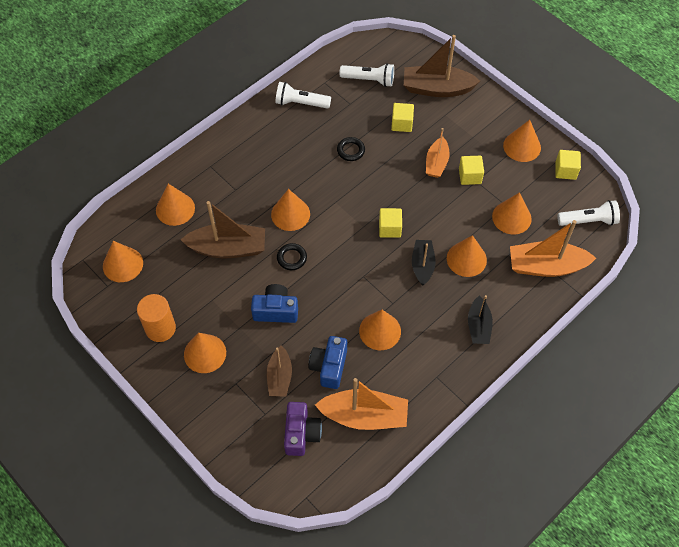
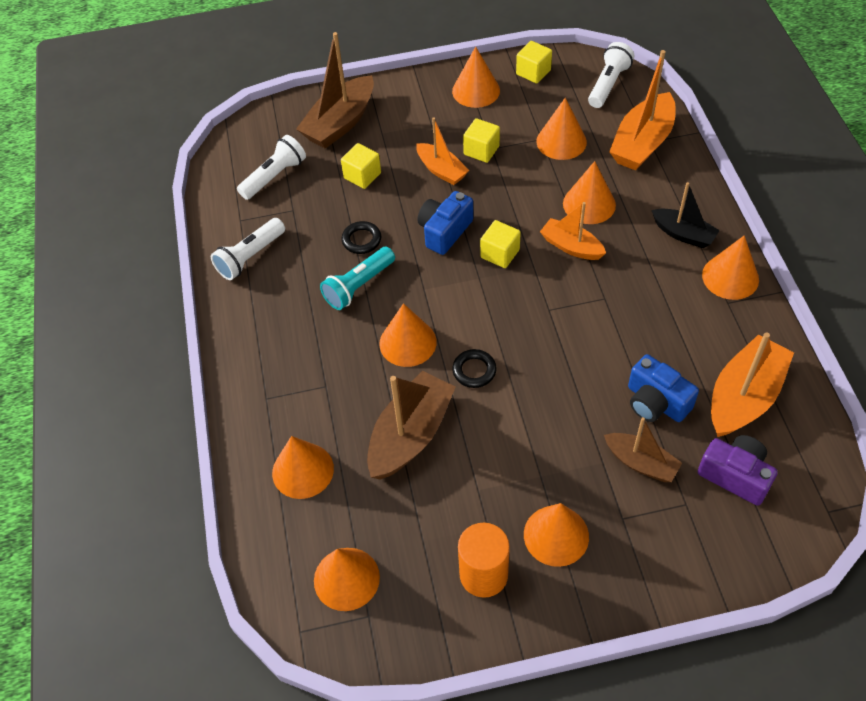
camera: 55 degrees left, 5 degrees down
blue camera [251,284,298,323] -> blue camera moved to [417,191,474,255]
orange cone [359,310,401,350] -> orange cone moved to [702,236,759,300]
black boat [412,240,436,286] -> orange boat [540,202,606,260]
none -> turquoise flashlight [320,247,395,310]

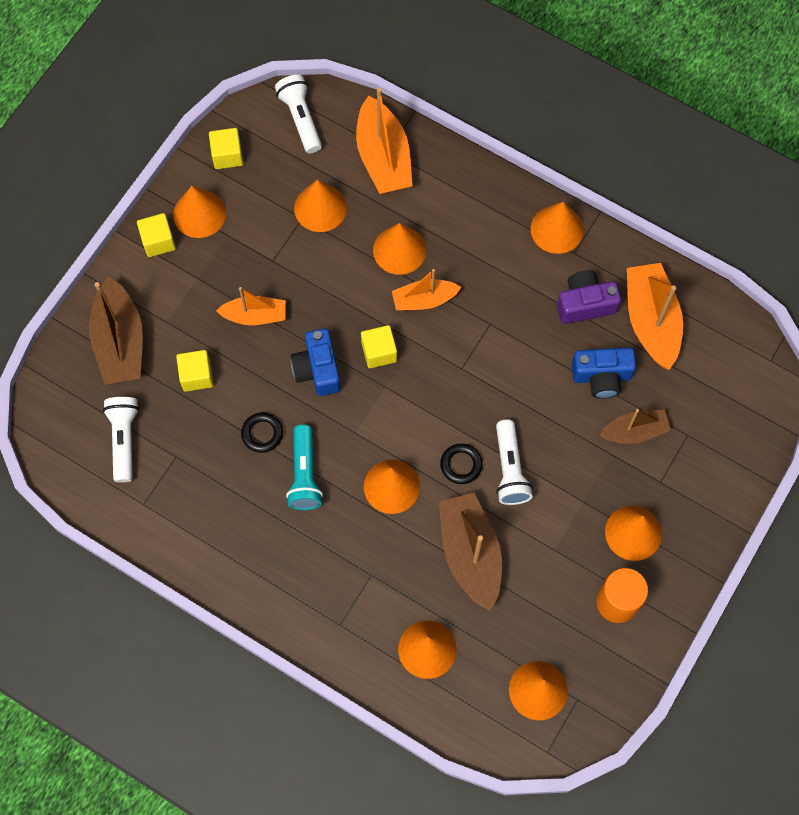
camera: 50 degrees left, 15 degrees up
white flashlight [211,218,285,280] -> white flashlight moved to [496,419,533,505]
yellow cube [463,118,500,163] -> yellow cube moved to [137,213,176,257]
black boat [652,182,720,248] -> none
purple camera [698,435,778,506] -> purple camera moved to [557,270,621,324]

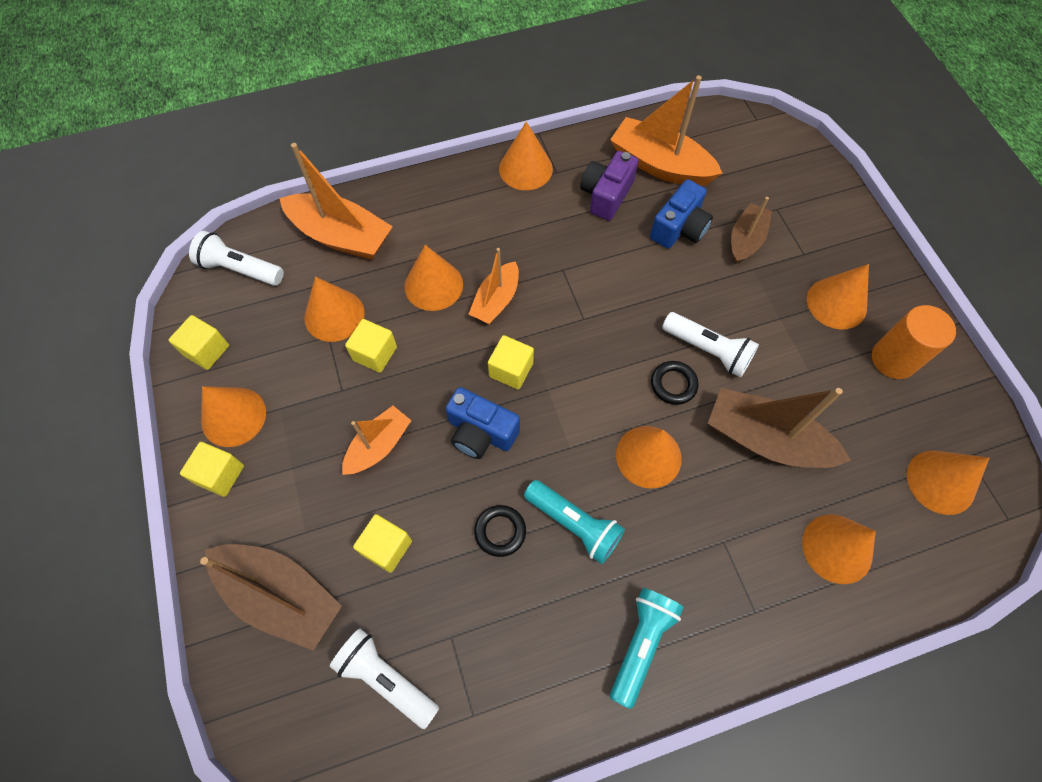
camera: 50 degrees left, 5 degrees down
none -> yellow cube [345,319,397,373]
none -> turquoise flashlight [610,588,684,709]

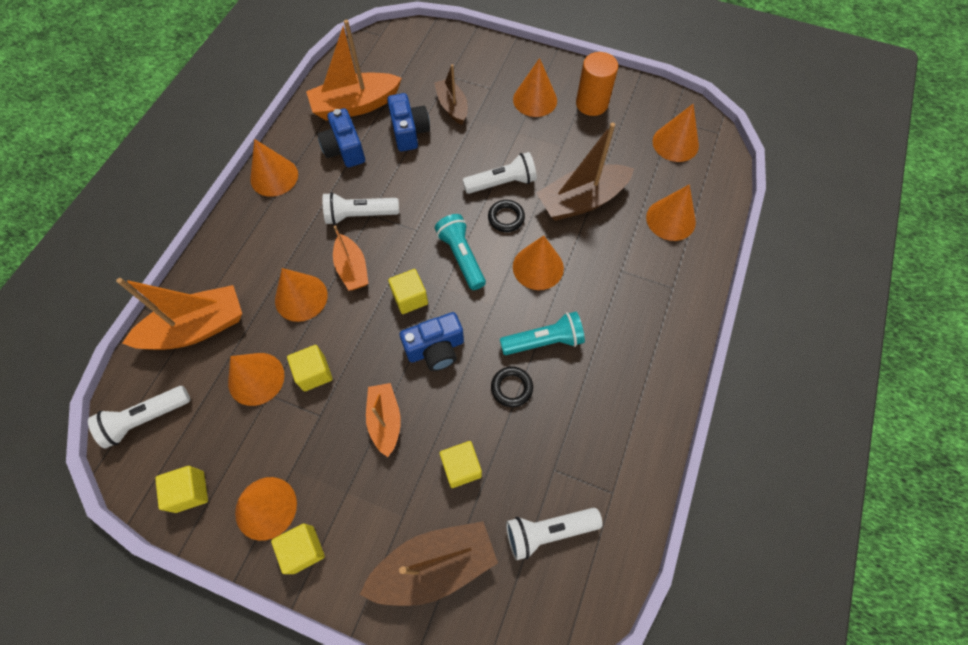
camera: 50 degrees left, 0 degrees up
purple camera [580,151,638,221] -> blue camera [317,108,365,167]
turquoise flashlight [610,588,684,709] -> turquoise flashlight moved to [435,214,486,290]
none -> white flashlight [322,192,399,225]

